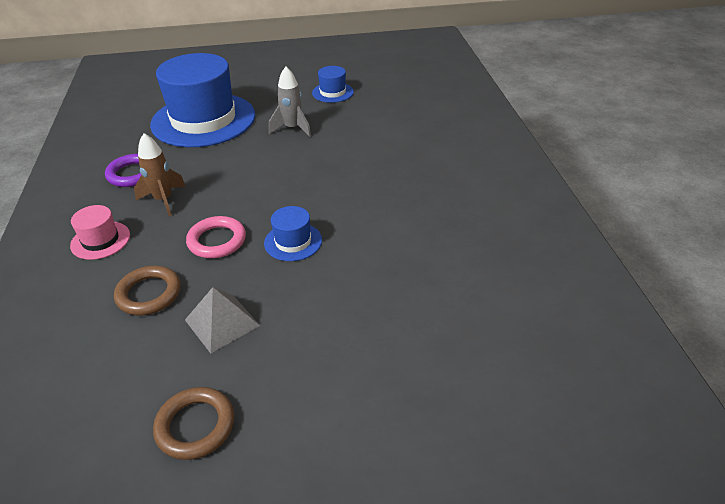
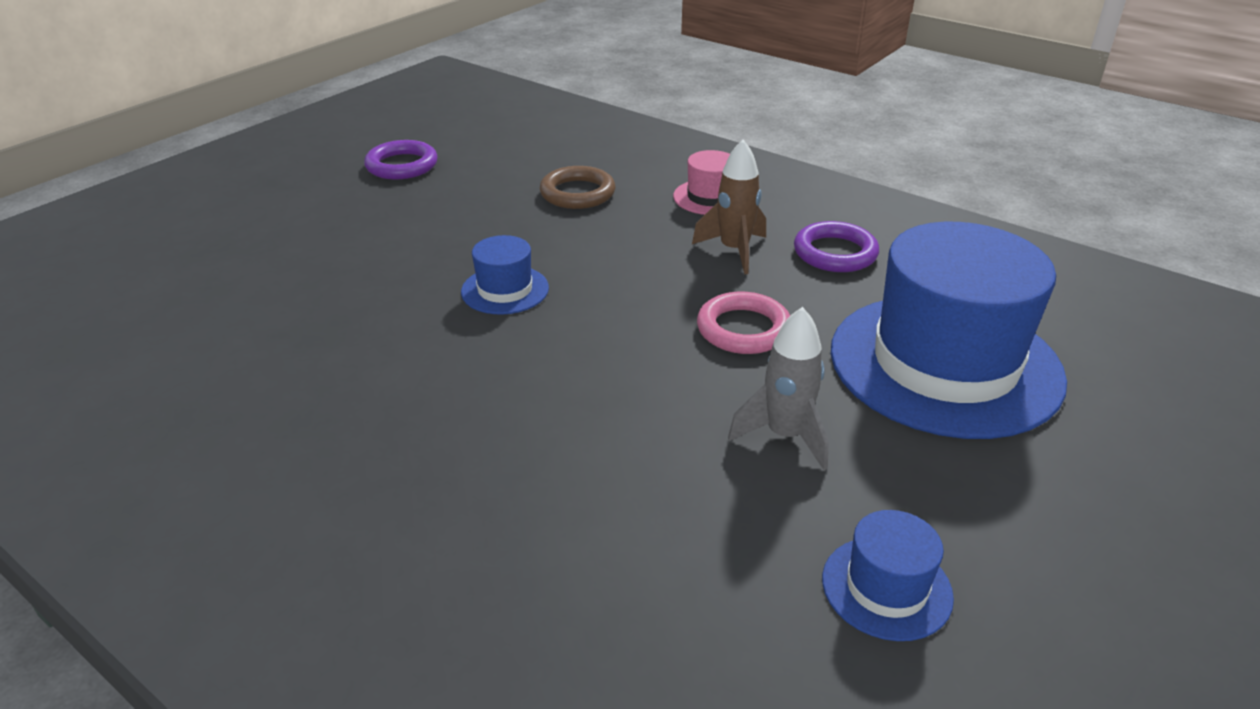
camera: 135 degrees right, 5 degrees down
brown ring [153,387,235,460] -> purple ring [364,140,438,180]
grey pyramid [185,287,260,353] -> none
pink ring [186,216,246,258] -> pink ring moved to [697,292,790,354]

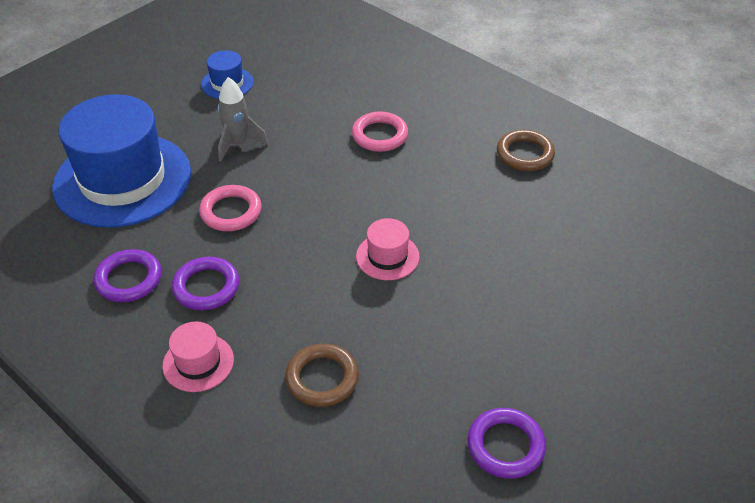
camera: 175 degrees left, 10 degrees up
blue hat [461,235,549,315] -> pink hat [356,218,420,280]
brown rocket [692,140,766,274] -> purple ring [172,257,239,310]
none -> pink ring [352,111,408,152]
none -> brown ring [497,130,555,171]

